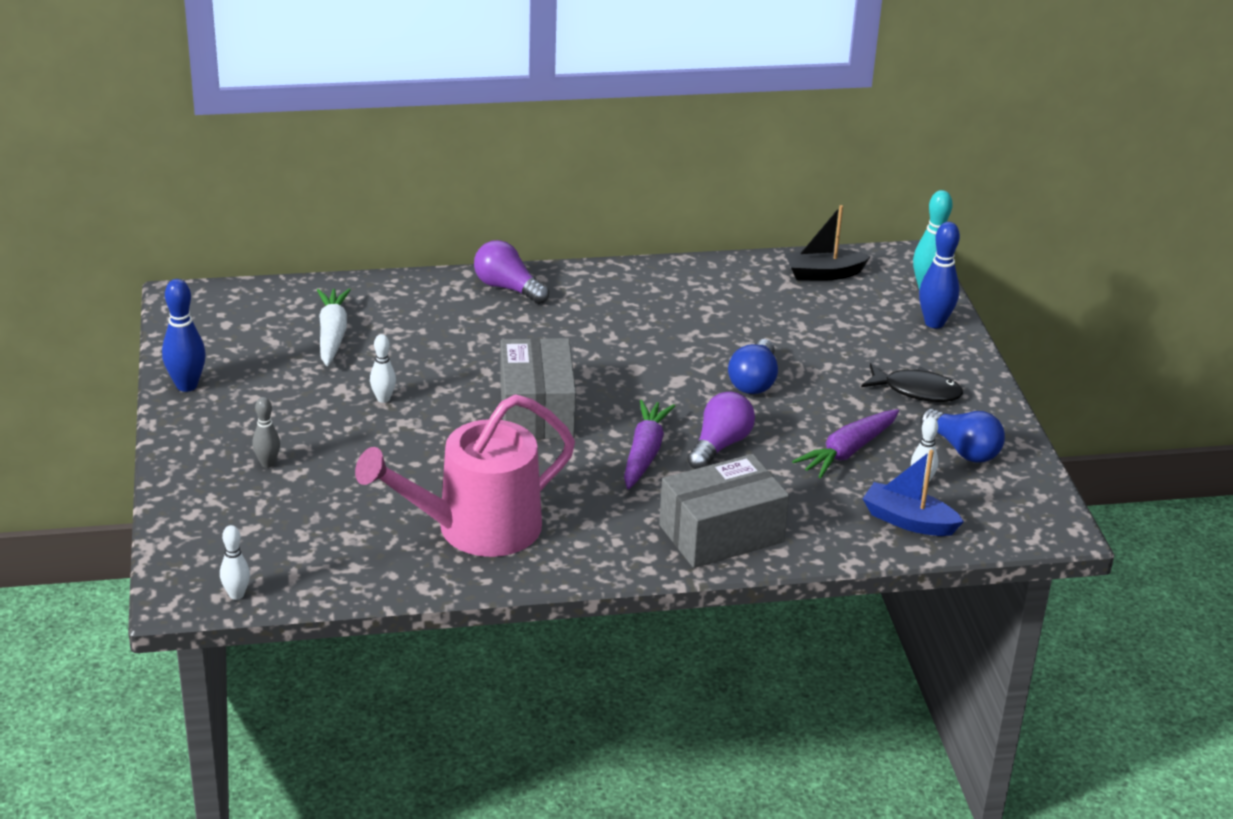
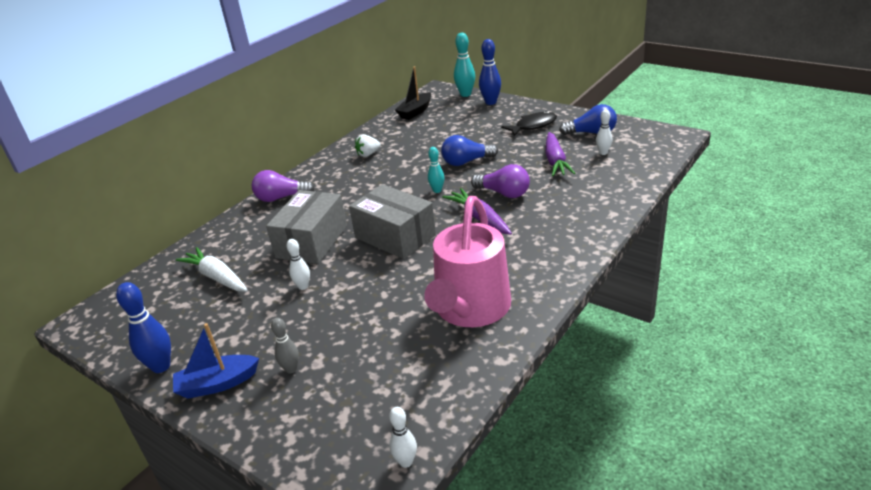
camera: 40 degrees left, 0 degrees up
grey box [659,454,789,568] -> grey box moved to [266,190,347,264]
purple light bulb [687,391,755,469] -> purple light bulb turned 135 degrees clockwise [471,164,530,198]
blue light bulb [728,339,778,394] -> blue light bulb turned 105 degrees clockwise [441,135,498,166]
blue boat [863,450,964,536] -> blue boat moved to [173,323,259,399]
none -> white strawberry [355,134,380,157]
none -> turquoise bowling pin [428,147,445,193]

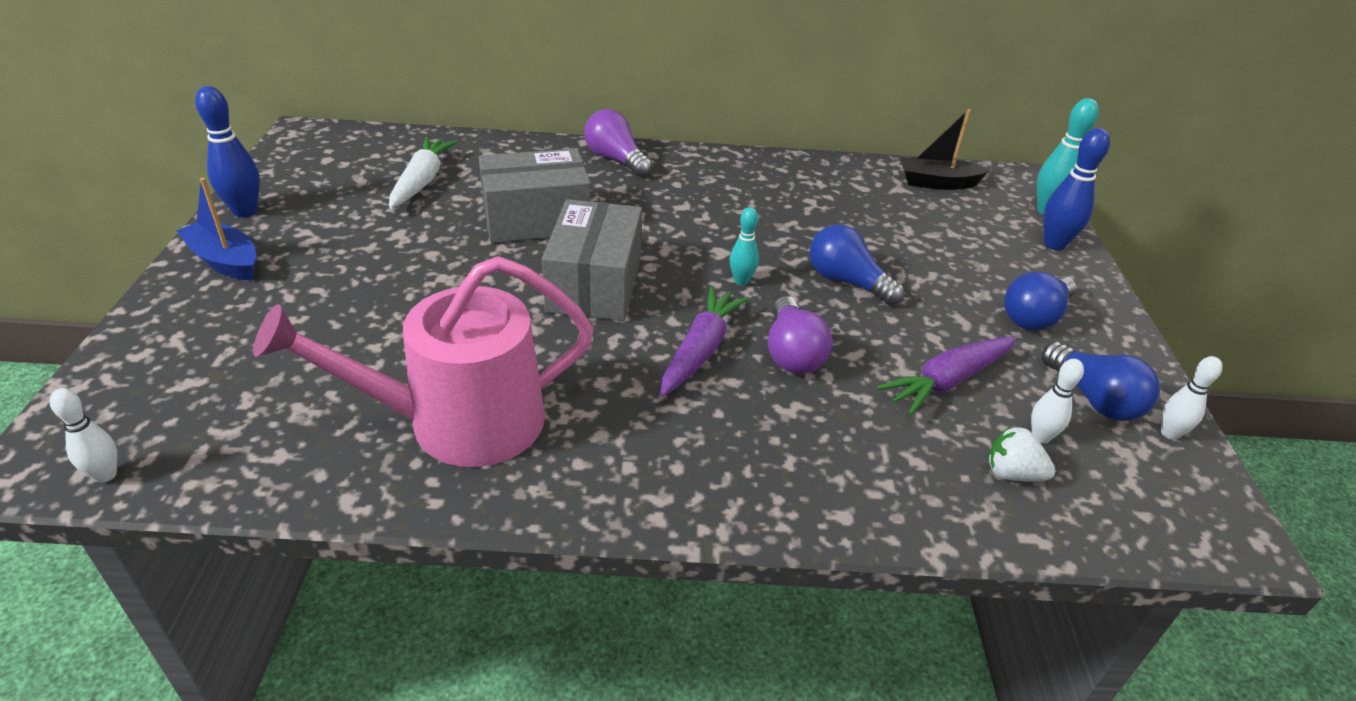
camera: 50 degrees right, 5 degrees up
grey bowling pin [271,318,299,373] -> none
white bowling pin [287,239,310,290] -> white bowling pin moved to [1161,356,1222,440]
white strawberry [355,134,380,157] -> white strawberry moved to [988,426,1055,481]
black fish [501,111,557,136] -> blue light bulb [1004,272,1076,331]

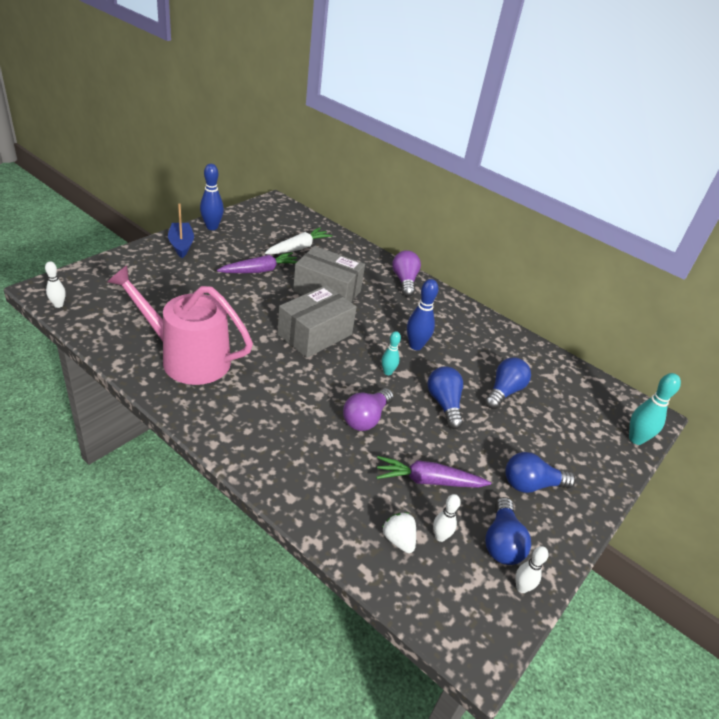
camera: 35 degrees right, 0 degrees up
purple carrot [660,286,749,397] -> purple carrot moved to [217,252,298,273]
black boat [901,109,989,190] -> none
blue bowling pin [1043,128,1110,250] -> blue bowling pin moved to [407,279,438,350]
none -> blue light bulb [485,357,531,409]

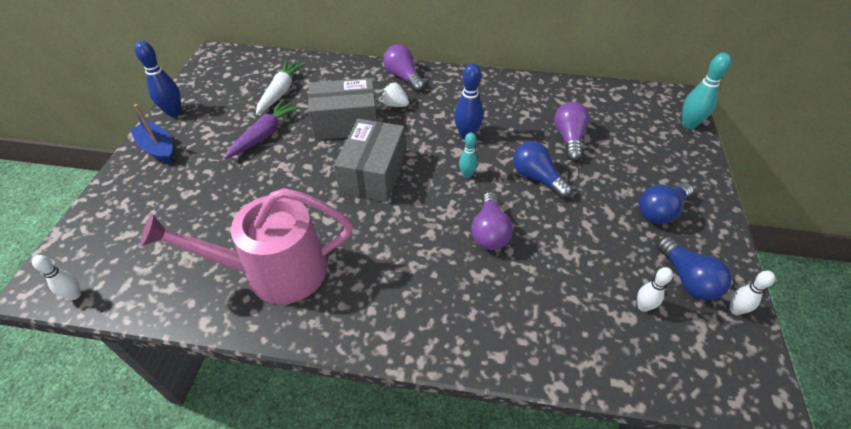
camera: 25 degrees left, 10 degrees up
purple carrot [376,456,491,488] -> none
white strawberry [383,512,416,553] -> white strawberry moved to [381,82,409,107]
blue light bulb [485,357,531,409] -> purple light bulb [554,102,590,161]

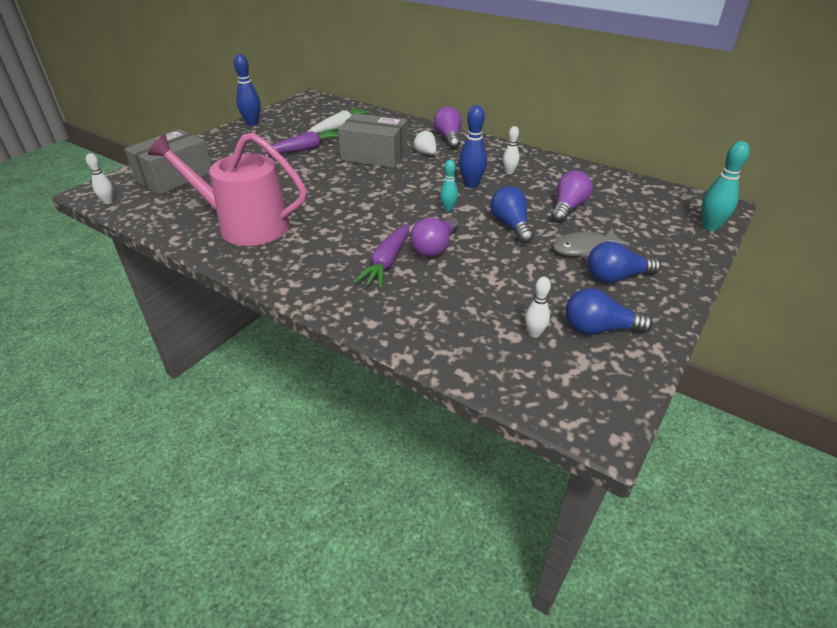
camera: 25 degrees right, 10 degrees down
blue boat [130,104,173,163] -> none
grey box [334,119,406,202] -> grey box moved to [124,129,211,195]
blue light bulb [657,236,732,300] -> blue light bulb turned 90 degrees clockwise [566,288,653,335]
white bowling pin [729,271,775,315] -> white bowling pin moved to [503,126,519,174]
none -> purple carrot [354,223,409,289]
none -> grey fish [552,228,630,257]

